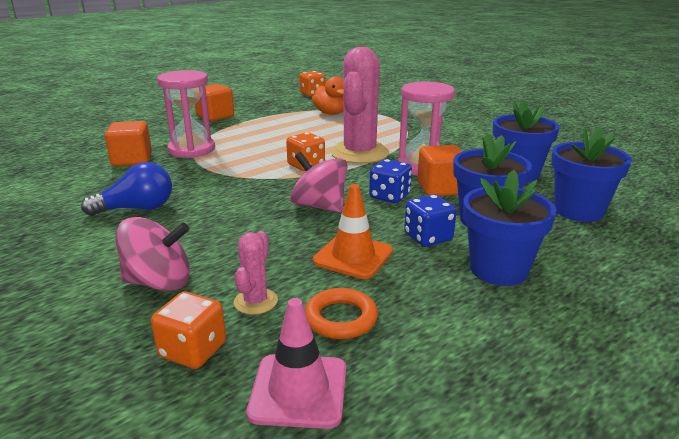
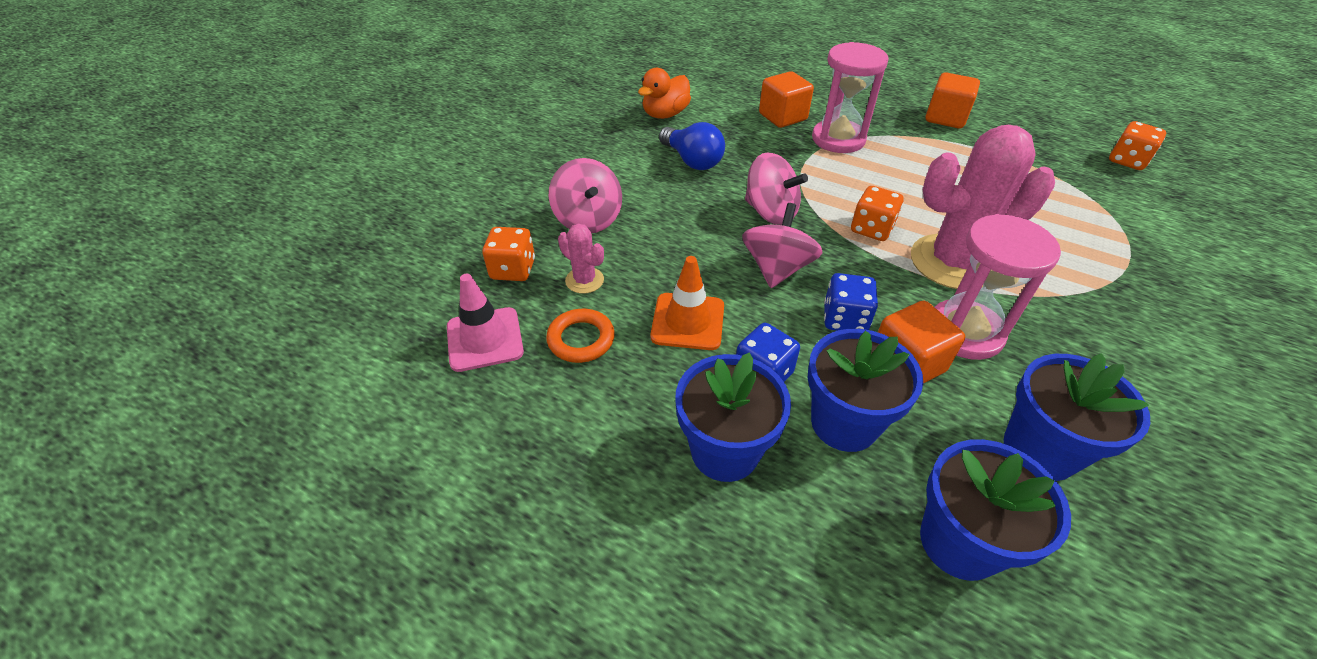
camera: 70 degrees right, 20 degrees up
pink cactus [234,231,278,315] -> pink cactus turned 45 degrees clockwise [558,224,604,294]
orange duck [312,76,344,115] -> orange duck moved to [638,68,691,119]
none -> pink spinning top [745,152,808,225]

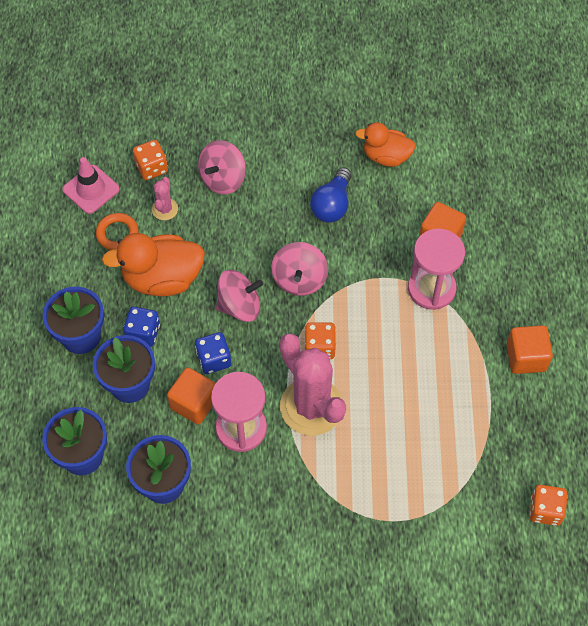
camera: 60 degrees right, 15 degrees up
orange traffic cone [650,256,724,350] -> orange duck [102,233,205,296]

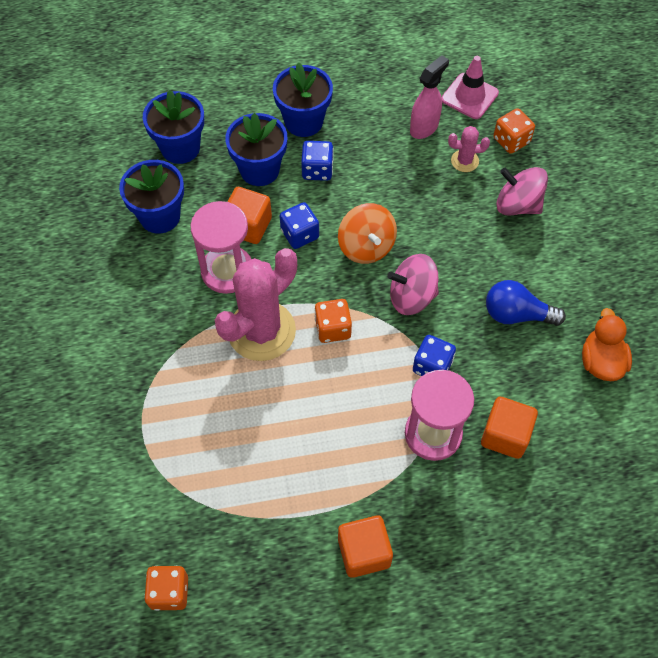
camera: 80 degrees right, 0 degrees up
orange ring [96,213,139,250] -> pink spray bottle [410,55,449,139]
orange duck [102,233,205,296] -> none
pink spinning top [216,270,263,322] -> orange spinning top [338,203,397,264]
none -> blue dice [413,335,456,376]

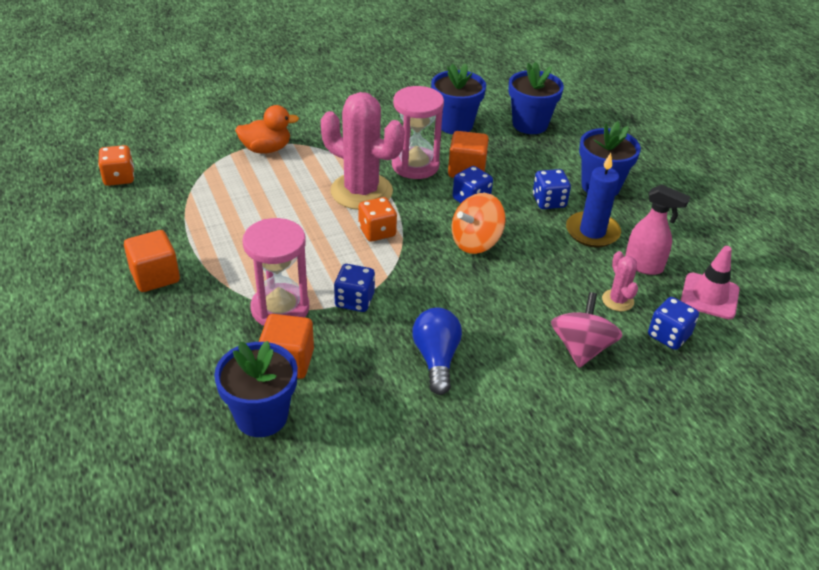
camera: 75 degrees right, 20 degrees down
blue flower pot [225,113,287,186] -> blue flower pot moved to [214,341,298,437]
pink spinning top [387,254,439,315] -> none
orange dice [493,108,535,154] -> blue dice [648,297,699,350]
orange duck [582,308,632,381] -> orange duck moved to [235,105,299,154]
none -> blue candle [566,153,621,248]

